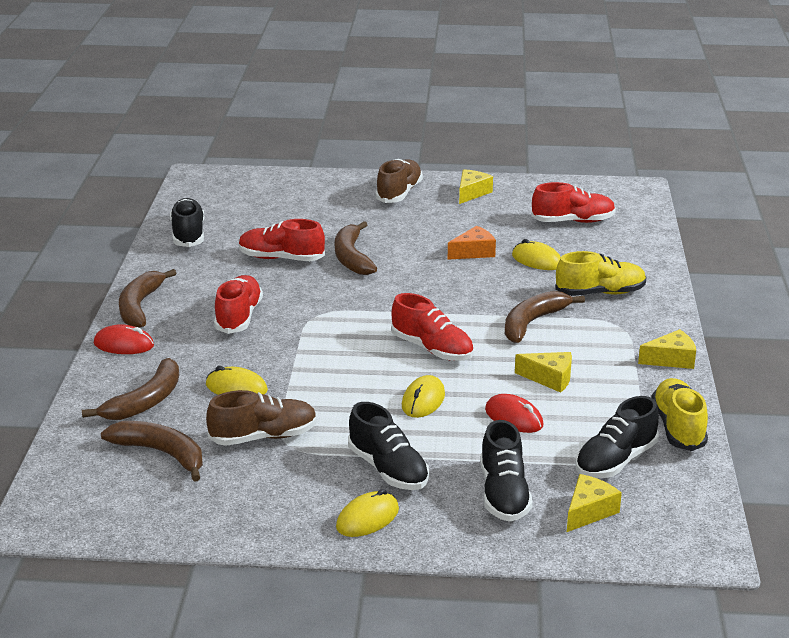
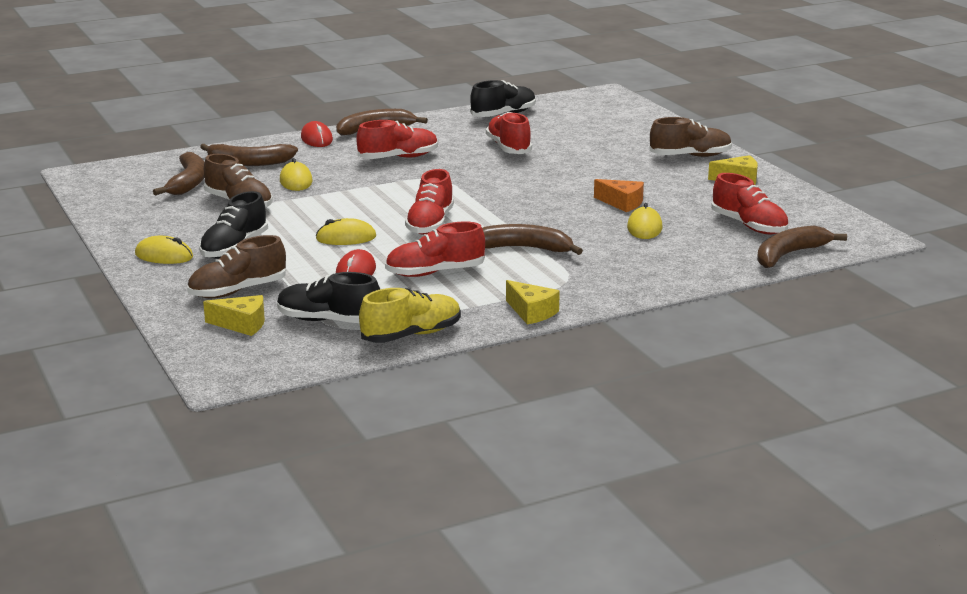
camera: 60 degrees right, 5 degrees down
brown banana [335,221,377,275] -> brown banana moved to [757,226,847,268]
black shoe [480,420,533,522] -> brown shoe [187,235,286,298]
yellow cheese [515,352,572,393] -> red shoe [385,222,485,277]
yellow shoe [555,251,647,296] -> none

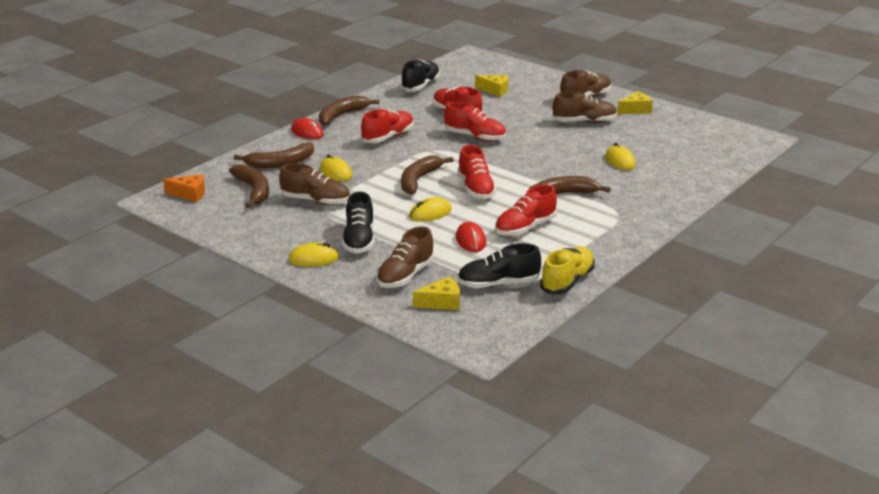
camera: 25 degrees left, 5 degrees up
yellow cheese [506,280,560,324] -> yellow cheese moved to [475,75,508,97]
orange cheese [594,179,644,212] -> orange cheese moved to [163,174,205,202]
red shoe [711,173,789,234] -> red shoe moved to [444,102,506,141]
brown banana [757,226,847,268] -> brown banana moved to [401,155,454,195]
none -> brown shoe [552,91,617,123]

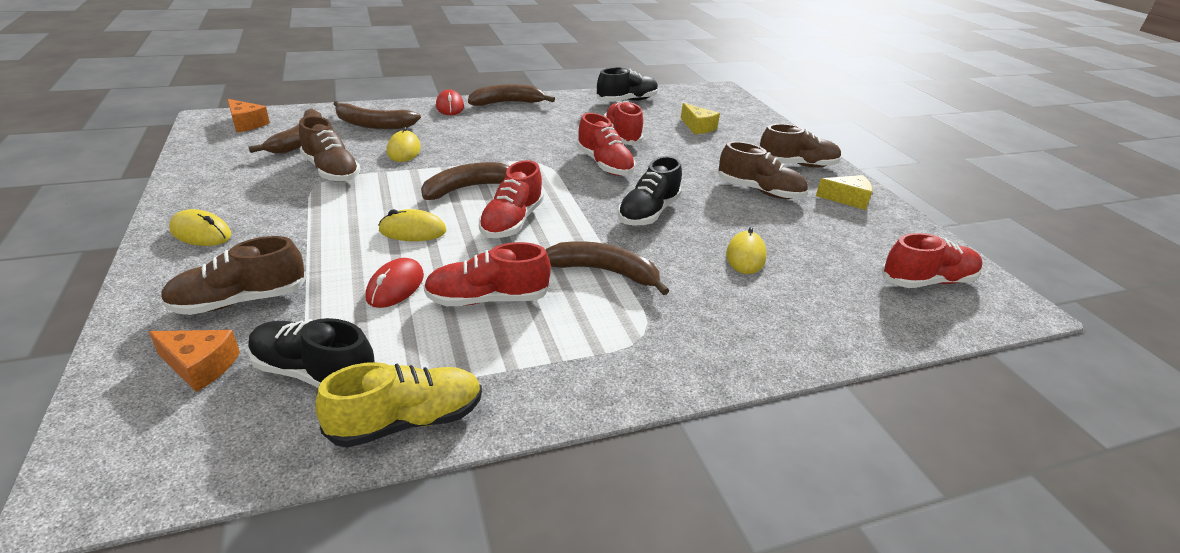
camera: 30 degrees right, 5 degrees up
black shoe [342,192,374,253] -> black shoe moved to [618,156,682,226]
red shoe [361,109,414,143] -> red shoe moved to [881,233,982,288]
yellow cheese [413,277,460,310] -> orange cheese [149,330,240,392]

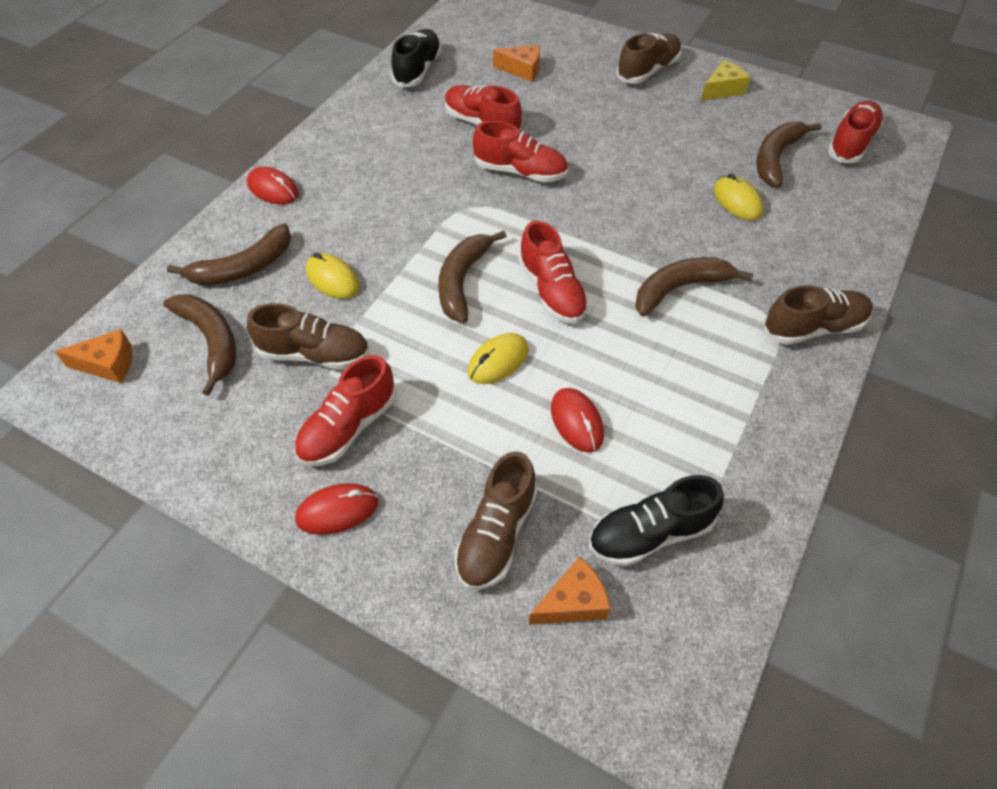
camera: 40 degrees left, 20 degrees up
yellow mouse [169,209,231,246] -> red mouse [295,483,378,535]
yellow shoe [315,362,482,448] -> none
red shoe [424,242,551,306] -> red shoe moved to [294,355,397,466]
brown banana [468,84,555,106] -> brown banana moved to [756,122,821,188]
black shoe [618,156,682,226] -> none
yellow cheese [681,103,720,134] -> orange cheese [493,45,540,82]
brown shoe [718,141,808,199] -> brown shoe moved to [764,285,873,345]

